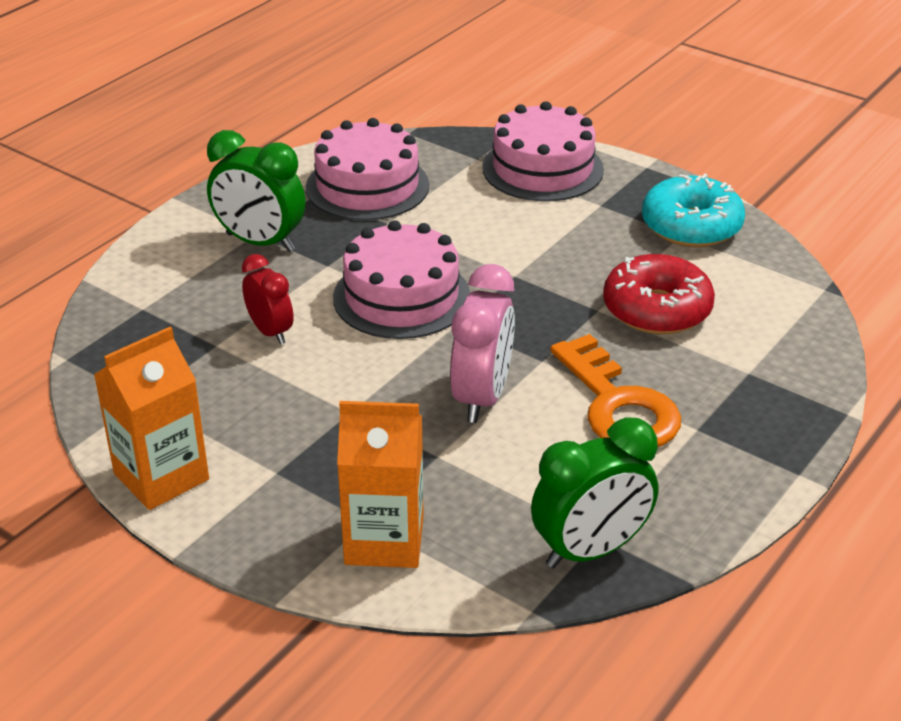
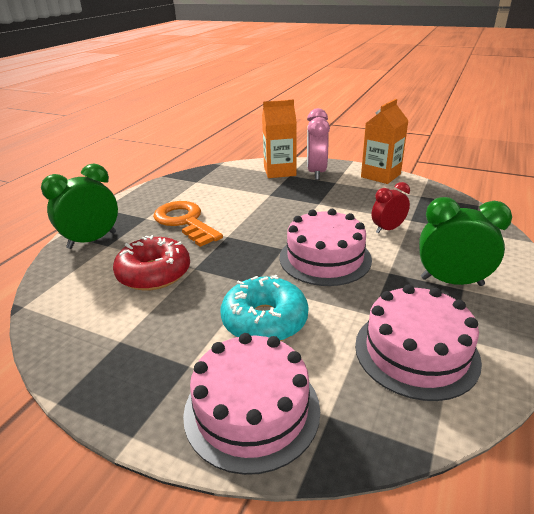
camera: 170 degrees right, 5 degrees down
red clock [242,254,294,344] -> red clock turned 105 degrees clockwise [372,182,410,234]
pink clock [450,264,515,423] -> pink clock moved to [307,108,330,180]
green clock [531,417,658,568] -> green clock moved to [41,163,118,249]
turquoise donut [642,174,745,247] -> turquoise donut moved to [221,275,308,341]

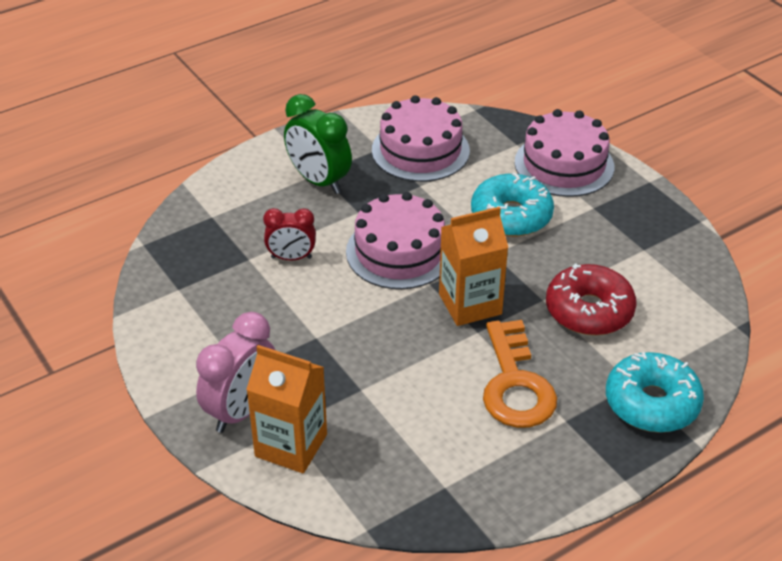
camera: 150 degrees left, 10 degrees up
green clock [41,163,118,249] -> turquoise donut [606,352,704,433]
orange carton [361,99,409,184] -> orange carton moved to [439,207,508,326]

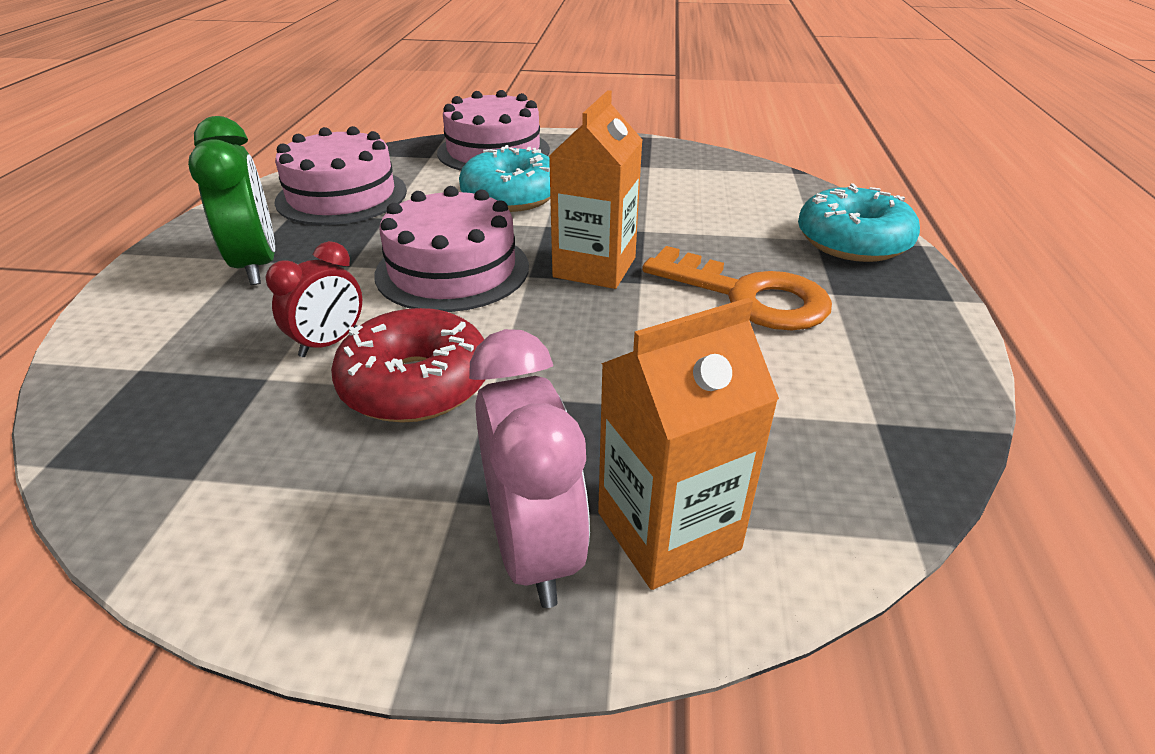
camera: 50 degrees left, 5 degrees down
green clock [284,94,352,194] -> green clock turned 105 degrees counterclockwise [188,116,275,285]
red donut [546,263,637,335] -> red donut moved to [331,308,485,423]

